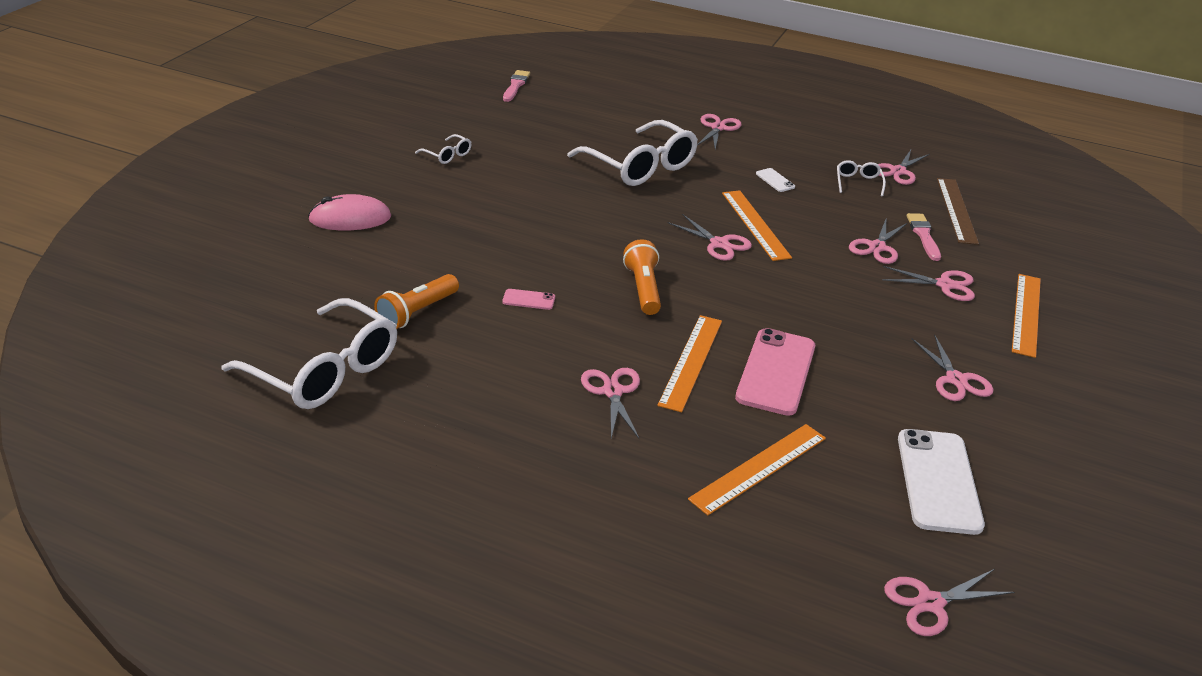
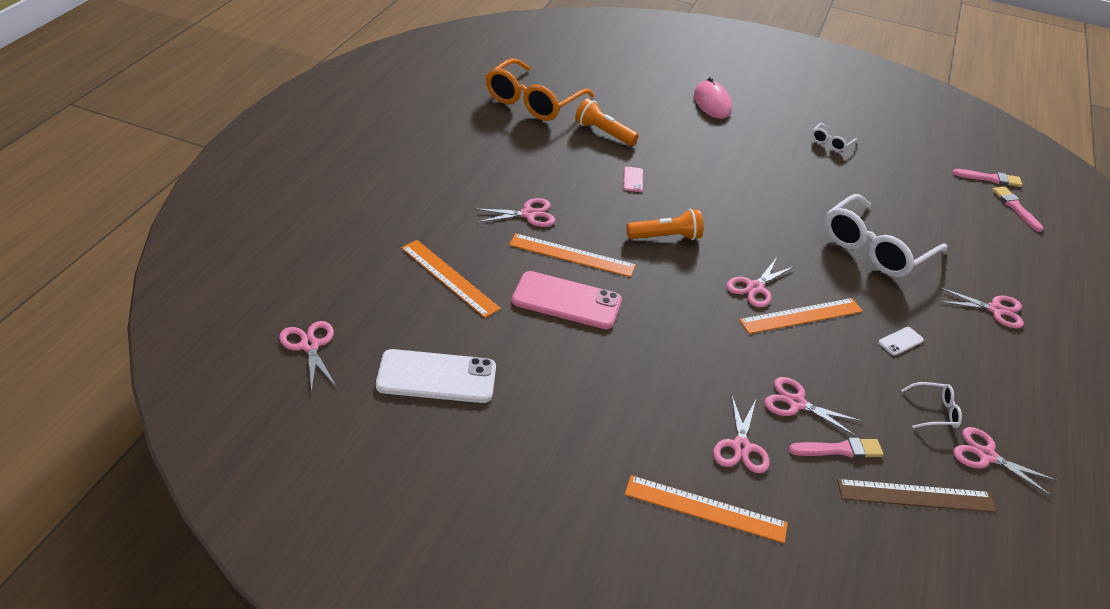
camera: 85 degrees right, 5 degrees up
white glasses [222,298,397,409] -> orange glasses [486,58,594,121]
pink scissors [912,334,993,401] -> none
none -> pink brush [992,187,1043,232]

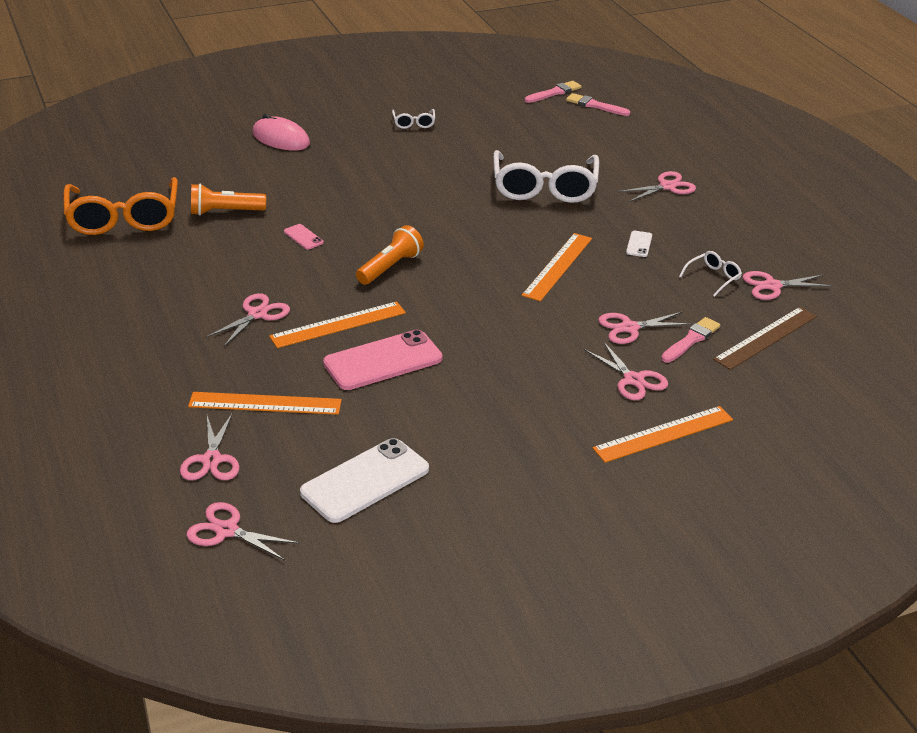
camera: 40 degrees left, 5 degrees down
pink scissors [726,259,795,307] -> pink scissors moved to [180,413,240,480]

